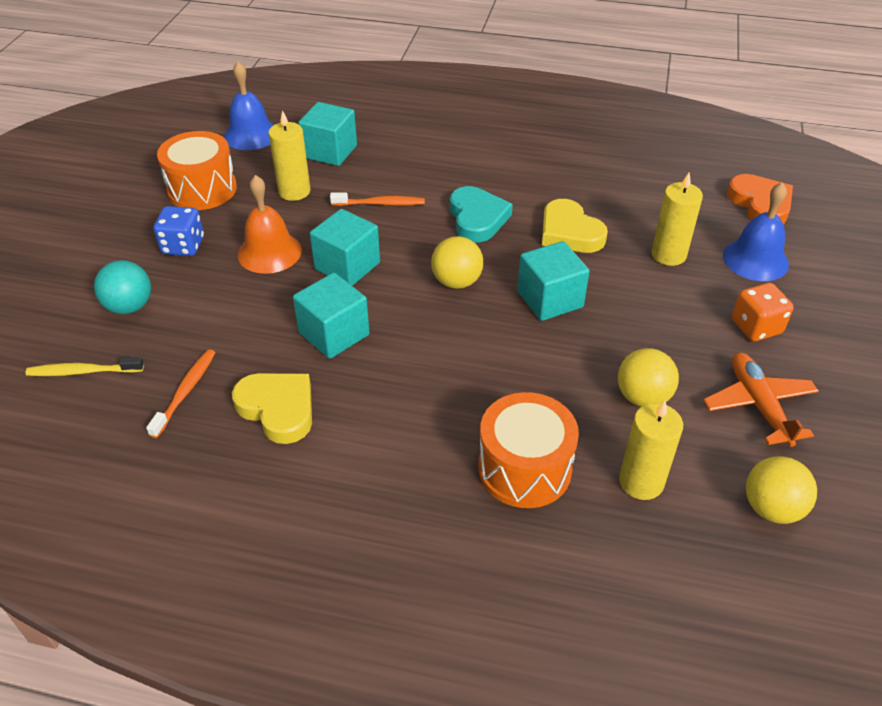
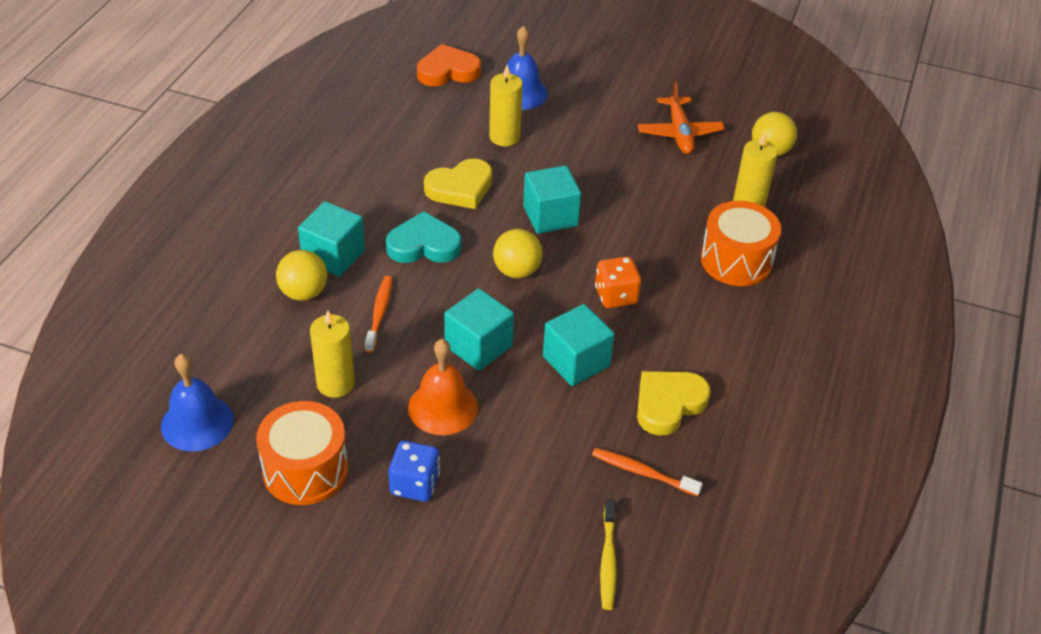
camera: 85 degrees left, 0 degrees up
turquoise ball [94,260,151,314] -> none
turquoise cube [298,102,357,166] -> turquoise cube moved to [298,201,365,276]
yellow ball [618,348,679,407] -> yellow ball moved to [276,250,328,301]
orange plane [703,352,818,447] -> orange plane turned 90 degrees counterclockwise [638,81,725,154]
orange dice [732,283,794,341] -> orange dice moved to [595,256,641,308]

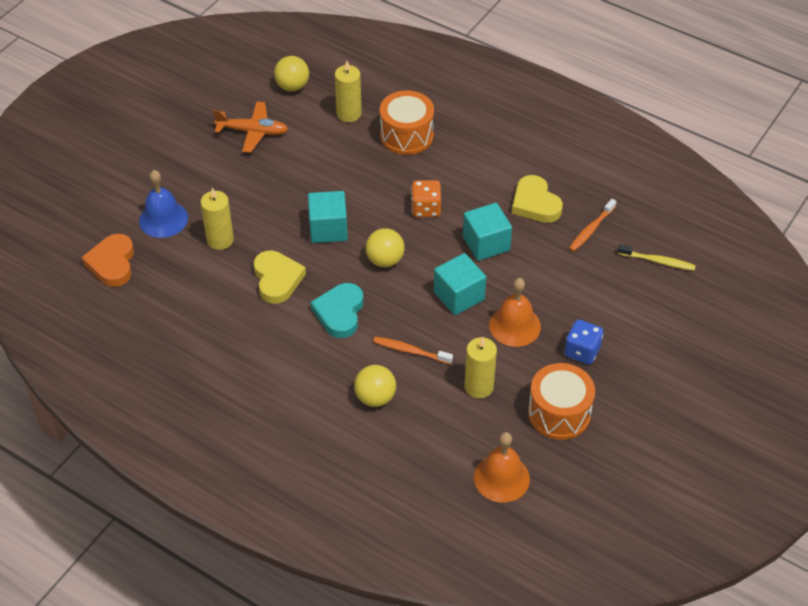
camera: 75 degrees left, 5 degrees up
blue bell [161,354,234,451] -> orange bell [474,432,530,503]
turquoise cube [298,201,365,276] -> none

